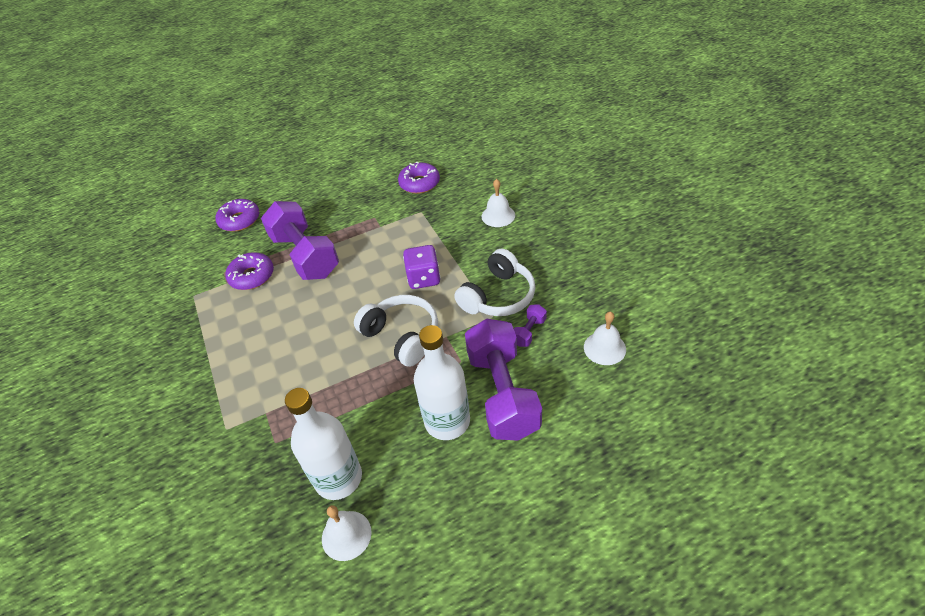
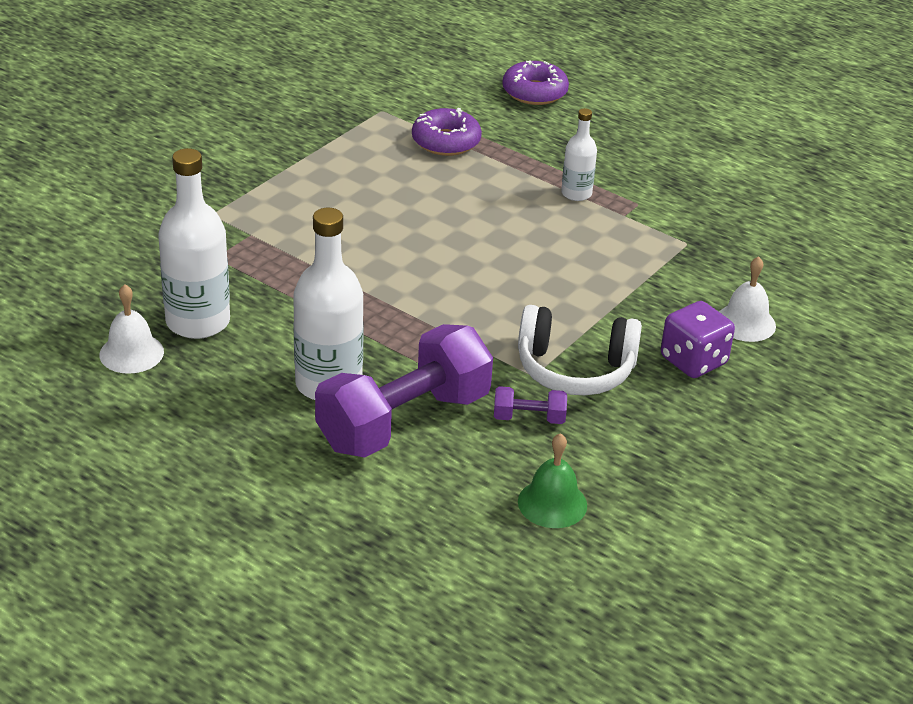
camera: 55 degrees right, 10 degrees down
purple dumbbell [261,201,339,280] -> none
white headphones [354,295,438,367] -> none
purple donut [398,161,440,194] -> none
purple dice [403,245,441,289] -> purple dice moved to [661,301,735,378]
white bell [584,312,626,365] -> green bell [518,433,587,528]
none -> white bottle [561,108,597,201]

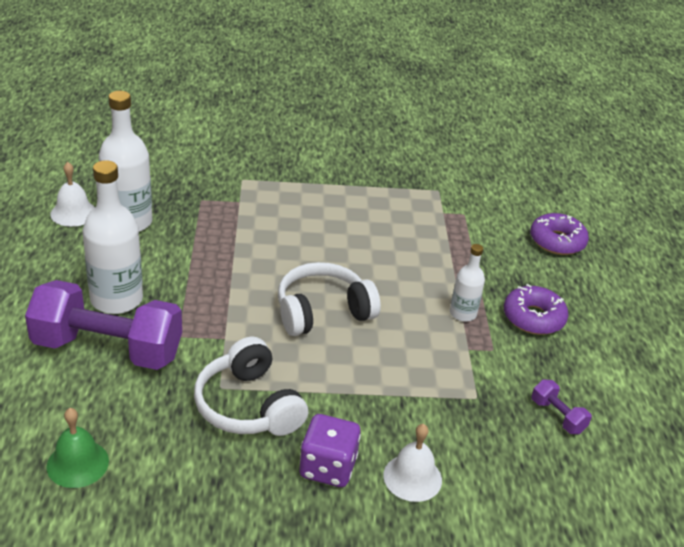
camera: 50 degrees right, 0 degrees up
purple donut [412,108,482,156] -> purple donut moved to [504,284,569,335]
purple dumbbell [494,386,567,424] -> purple dumbbell moved to [531,379,592,434]
none -> white headphones [278,262,381,336]

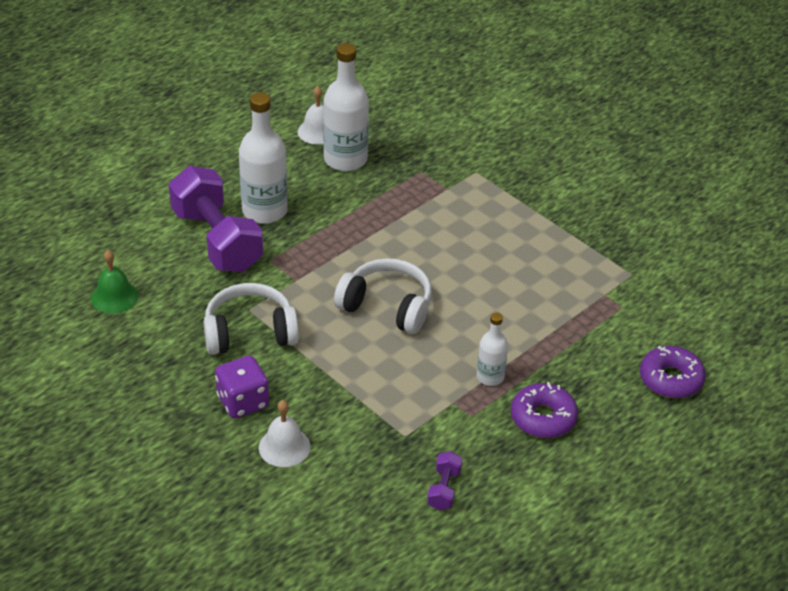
camera: 50 degrees right, 5 degrees up
white headphones [194,337,308,436] -> white headphones turned 60 degrees clockwise [204,283,299,355]

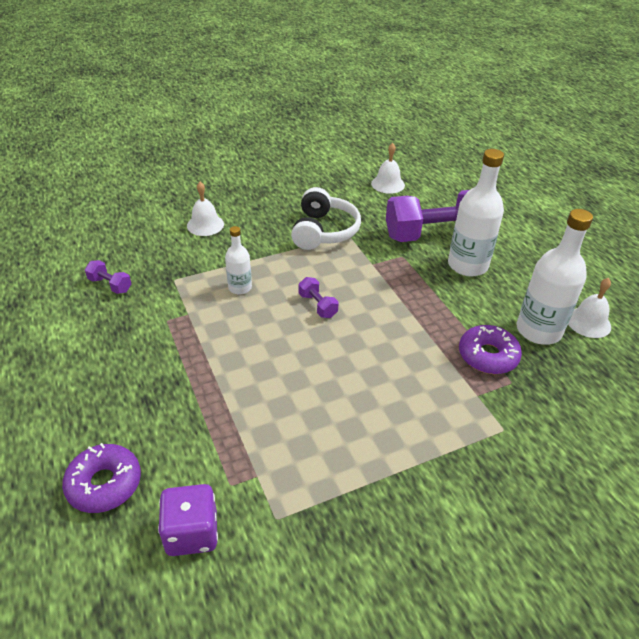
camera: 110 degrees right, 0 degrees up
green bell [91,250,139,314] -> white bell [371,143,405,194]
purple dice [215,356,269,419] -> purple dice moved to [158,484,218,556]
white headphones [334,258,432,334] -> purple dumbbell [299,277,338,318]
white bottle [477,313,508,386] -> white bottle moved to [225,226,252,294]
purple donut [511,382,578,438] -> purple donut moved to [459,325,522,374]

